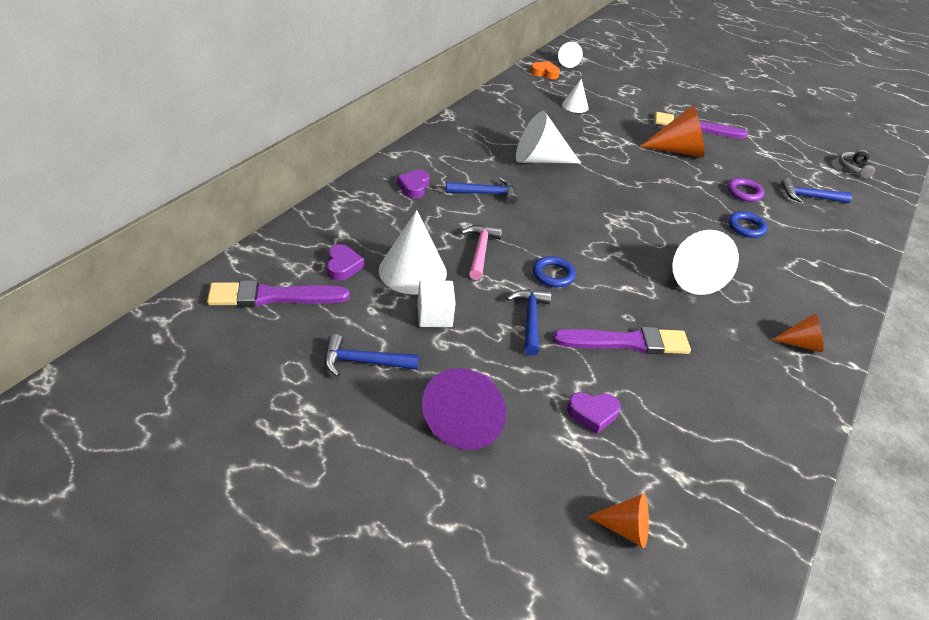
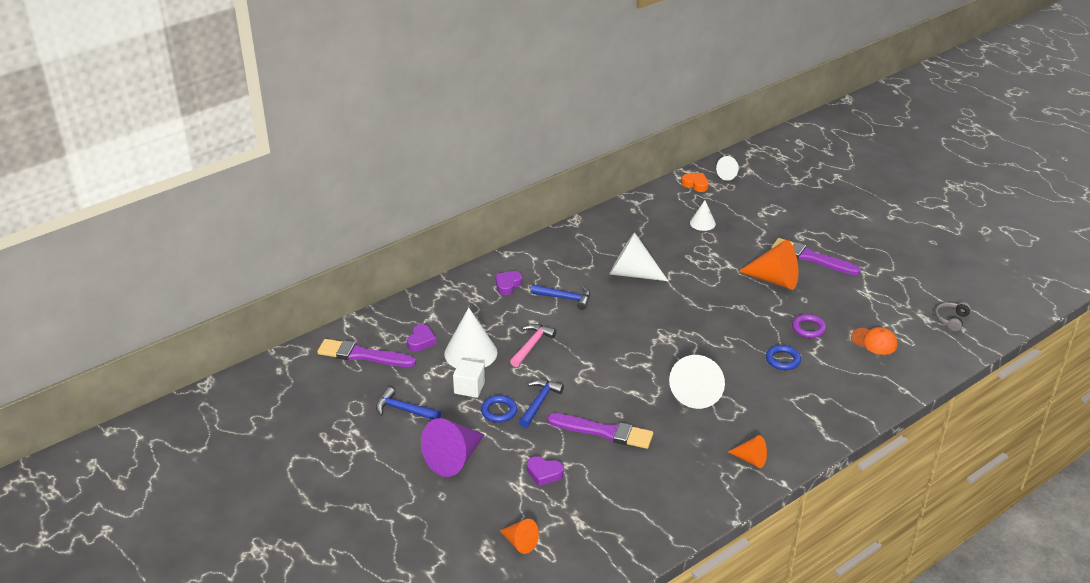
camera: 25 degrees right, 5 degrees down
blue ring [533,256,576,287] -> blue ring moved to [481,395,517,423]
blue hammer [781,178,852,203] -> orange cap [851,327,898,355]

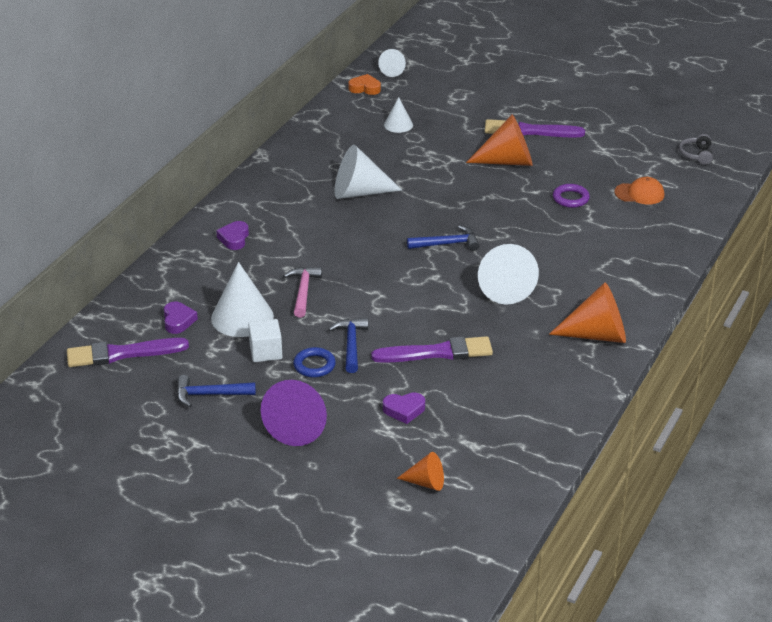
camera: 25 degrees left, 0 degrees up
blue hammer [531,284,590,310] -> blue hammer moved to [407,225,480,251]
orange cone [728,435,767,468] -> orange cone [549,282,626,343], size x1.81
blue ring [766,345,801,370] -> none

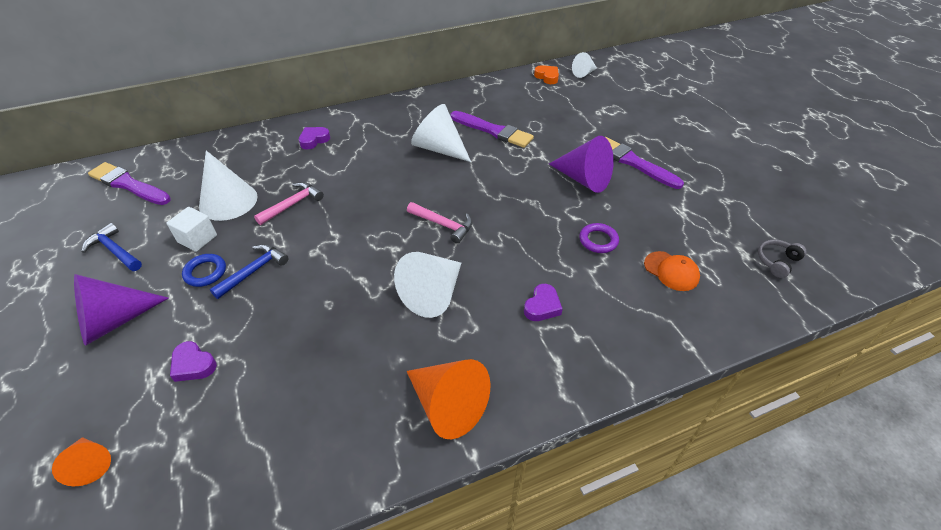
camera: 40 degrees right, 10 degrees up
purple heart [164,302,198,334] -> purple heart moved to [524,284,563,321]
purple brush [371,336,493,363] -> purple brush moved to [451,111,534,148]
white cone [384,97,413,133] -> none
blue hammer [407,225,480,251] -> pink hammer [407,202,473,244]
orange cone [466,115,532,166] -> purple cone [549,136,614,193]

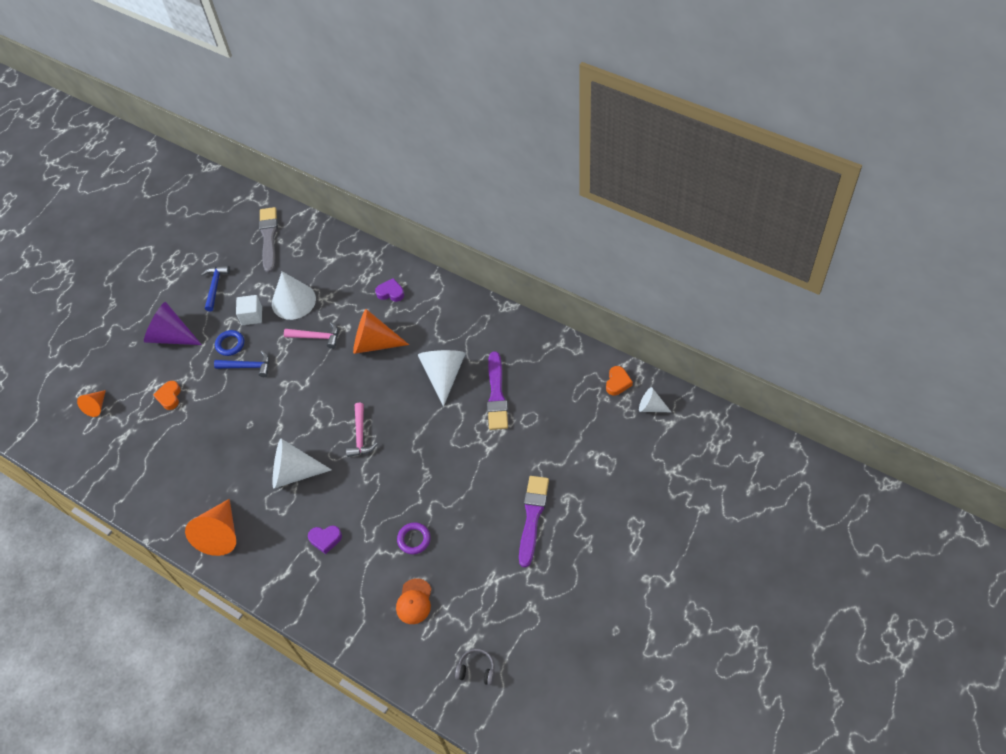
camera: 60 degrees right, 10 degrees up
purple brush [88,162,171,205] -> grey brush [259,207,278,273]
purple heart [170,341,217,382] -> orange heart [153,381,181,410]
purple cone [549,136,614,193] -> none
none -> orange cone [353,309,409,354]

